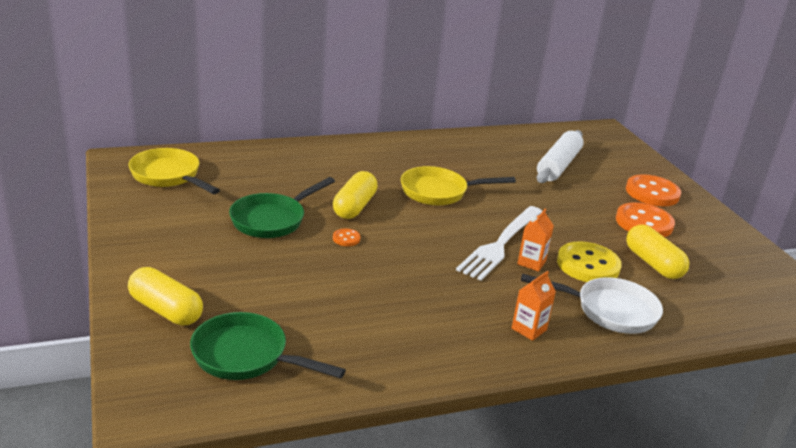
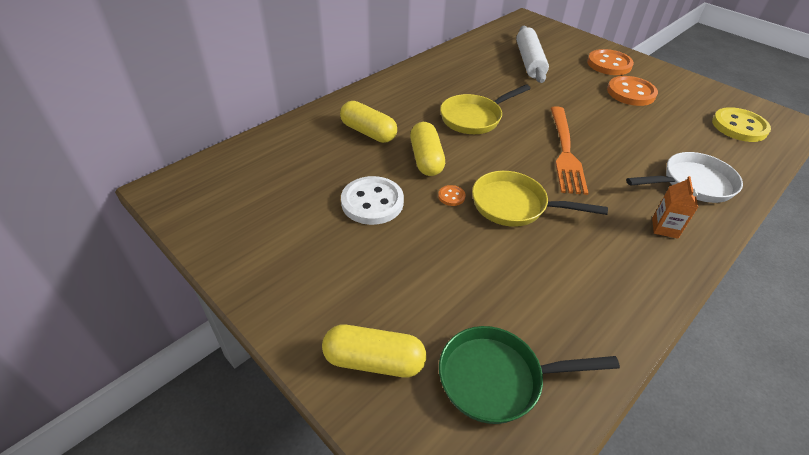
camera: 25 degrees left, 15 degrees up
yellow pan [128,148,220,194] -> yellow pan moved to [472,171,608,227]
green pan [229,177,335,238] -> white button [341,176,404,225]
white fork [456,206,543,281] -> orange fork [551,106,588,195]
orange carton [517,209,554,272] -> none
yellow button [557,241,622,282] -> yellow button moved to [712,107,771,142]
yellow capsule [626,225,689,279] -> yellow capsule moved to [340,101,397,143]

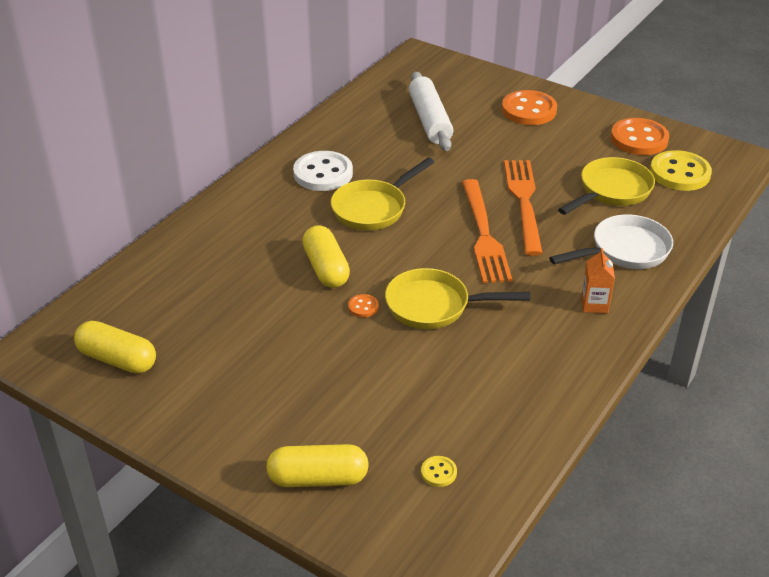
camera: 10 degrees left, 5 degrees down
yellow capsule [340,101,397,143] -> yellow capsule moved to [74,321,156,374]
white button [341,176,404,225] -> white button moved to [293,151,353,191]
green pan [439,326,620,424] -> yellow button [421,456,457,487]
orange button [607,76,658,106] -> orange button moved to [611,118,669,155]
none -> orange fork [504,160,543,256]
none -> yellow pan [558,157,655,215]

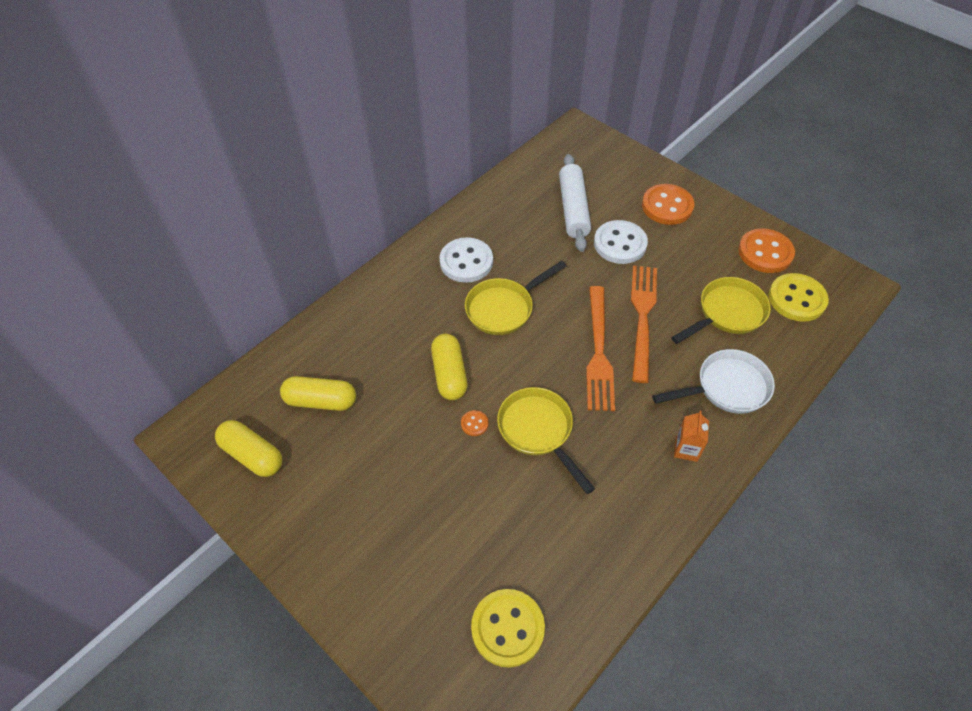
camera: 10 degrees right, 15 degrees up
yellow capsule [266,444,369,487] -> yellow capsule moved to [280,376,356,411]
yellow pan [385,268,530,329] -> yellow pan turned 45 degrees clockwise [497,387,595,494]
yellow button [421,456,457,487] -> yellow button [471,589,545,668], size x2.25
none -> white button [594,220,648,264]

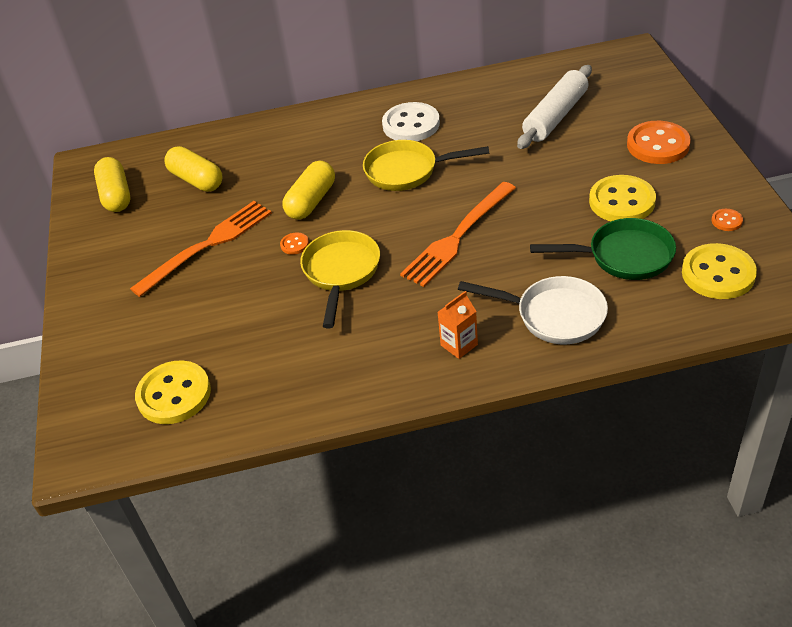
camera: 40 degrees right, 10 degrees down
white button [594,220,648,264] -> none
orange fork [631,266,657,383] -> orange fork moved to [130,201,272,297]
yellow pan [671,277,771,344] -> green pan [530,218,676,280]
orange button [738,228,795,273] -> orange button [711,209,743,231], size x0.44
none -> yellow button [589,175,656,221]

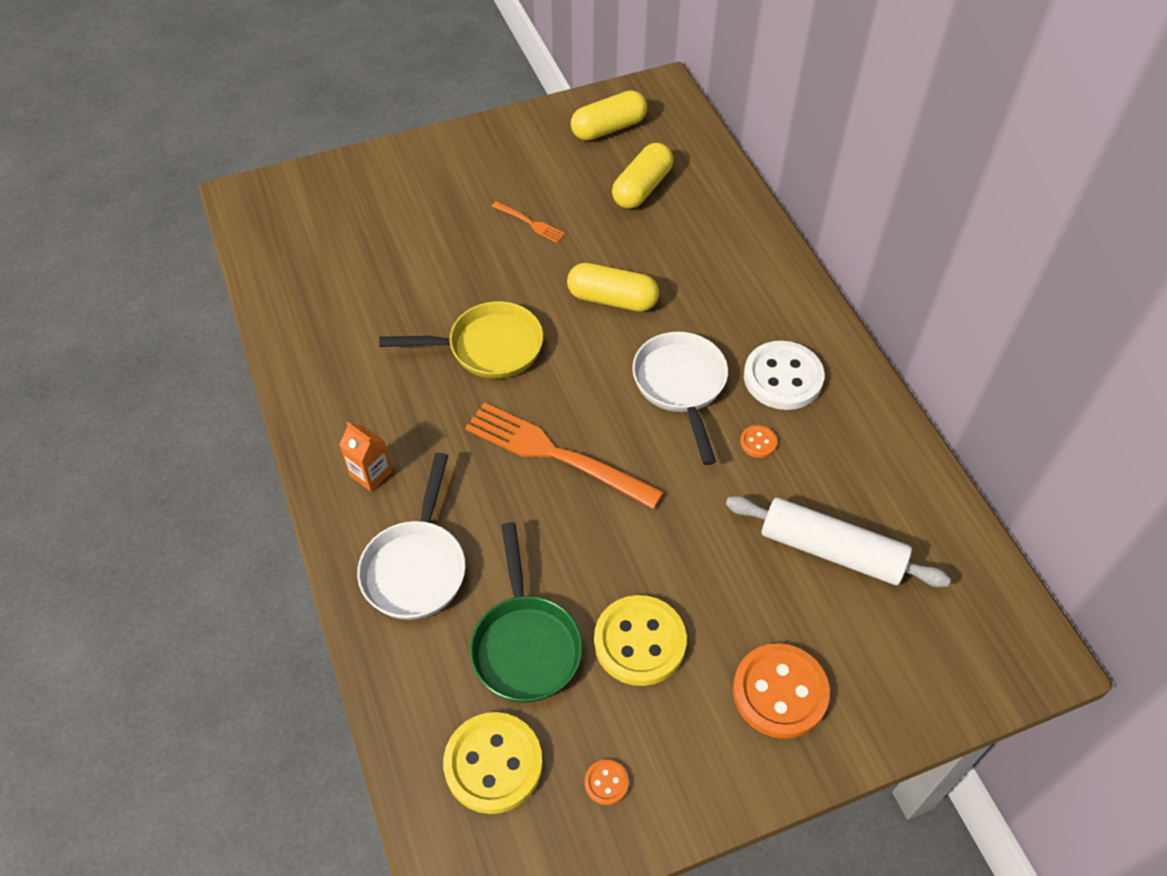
camera: 75 degrees right, 10 degrees up
orange fork [130,201,272,297] -> orange fork [492,201,565,243], size x0.46
yellow button [135,360,211,424] -> none
orange button [280,232,309,255] -> orange button moved to [740,425,777,458]
yellow pan [363,140,489,191] -> white pan [632,332,728,465]

